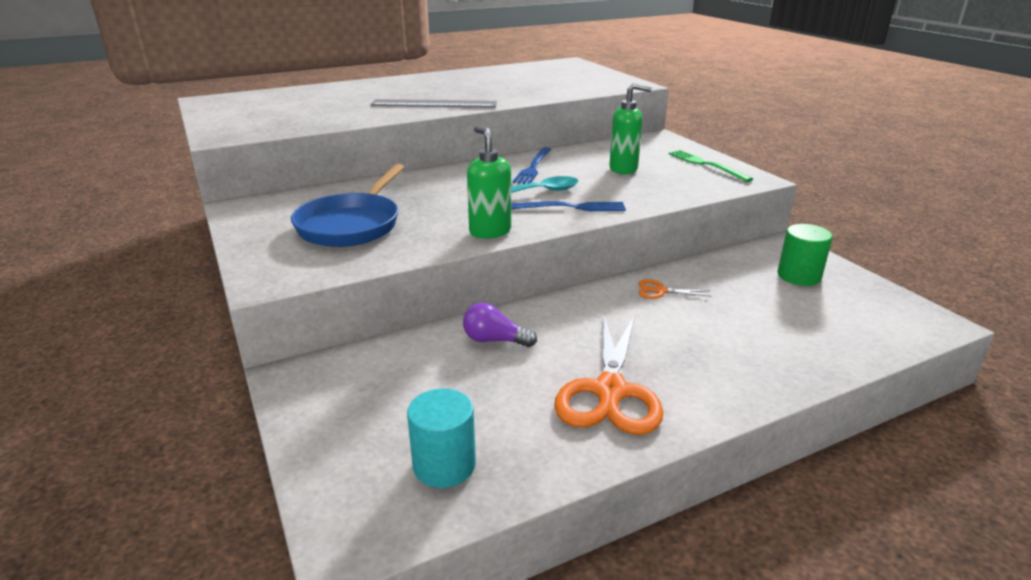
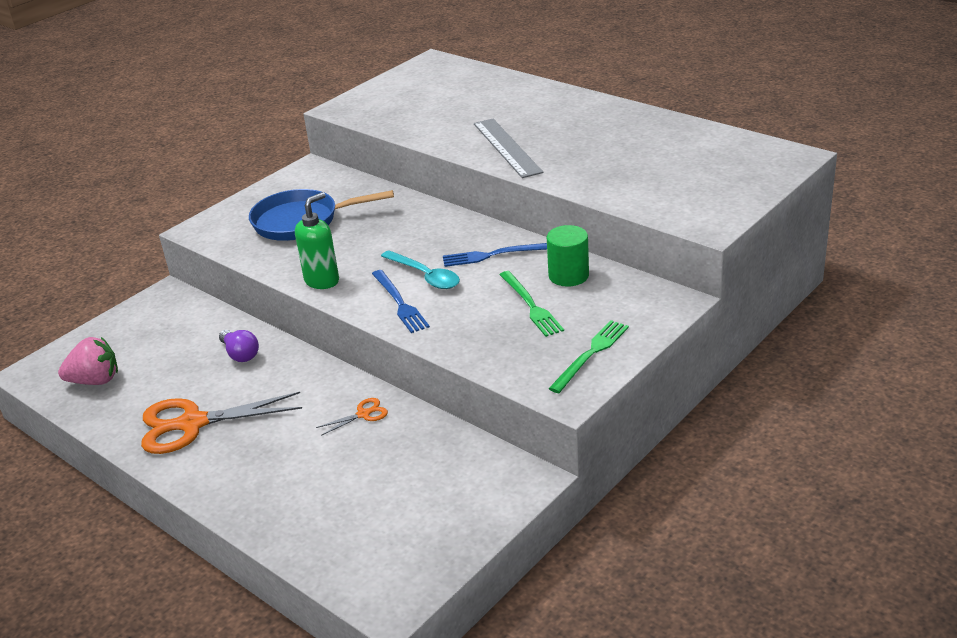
camera: 70 degrees right, 5 degrees up
turquoise cylinder [407,389,476,488] -> pink strawberry [58,337,118,385]
purple light bulb [463,303,537,347] -> purple light bulb turned 150 degrees clockwise [219,330,259,362]
green soap dispenser [609,83,652,174] -> green fork [499,271,564,337]
orange scissors [638,279,712,299] -> orange scissors turned 75 degrees clockwise [316,398,388,436]
green cylinder [778,224,833,286] -> green cylinder moved to [547,225,589,287]

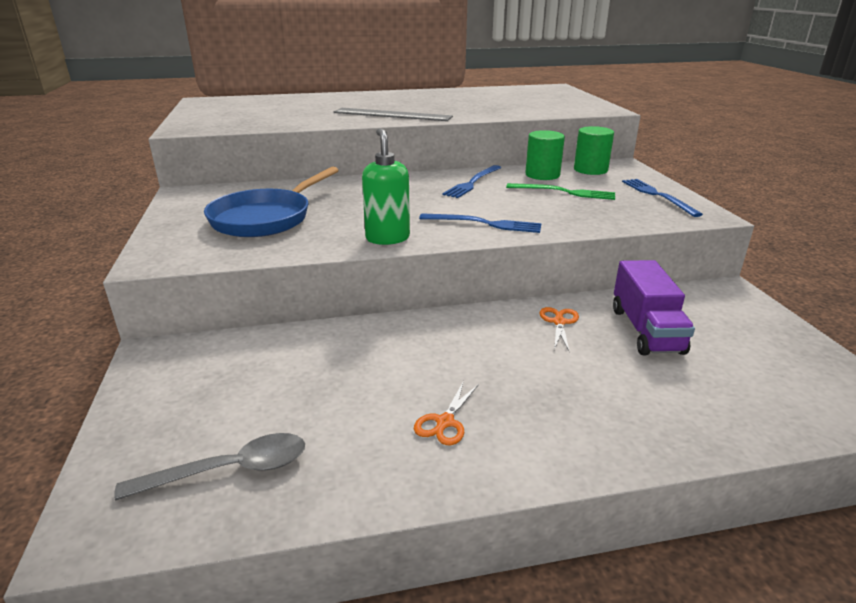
camera: 55 degrees left, 5 degrees down
pink strawberry [58,337,118,385] -> grey spoon [114,433,305,500]
orange scissors [141,392,302,454] -> orange scissors [414,381,479,445], size x0.44
purple light bulb [219,330,259,362] -> none
turquoise spoon [381,250,460,289] -> none
green fork [548,320,629,393] -> blue fork [622,179,703,217]
none -> green cylinder [574,126,614,175]
none -> purple truck [613,260,695,355]

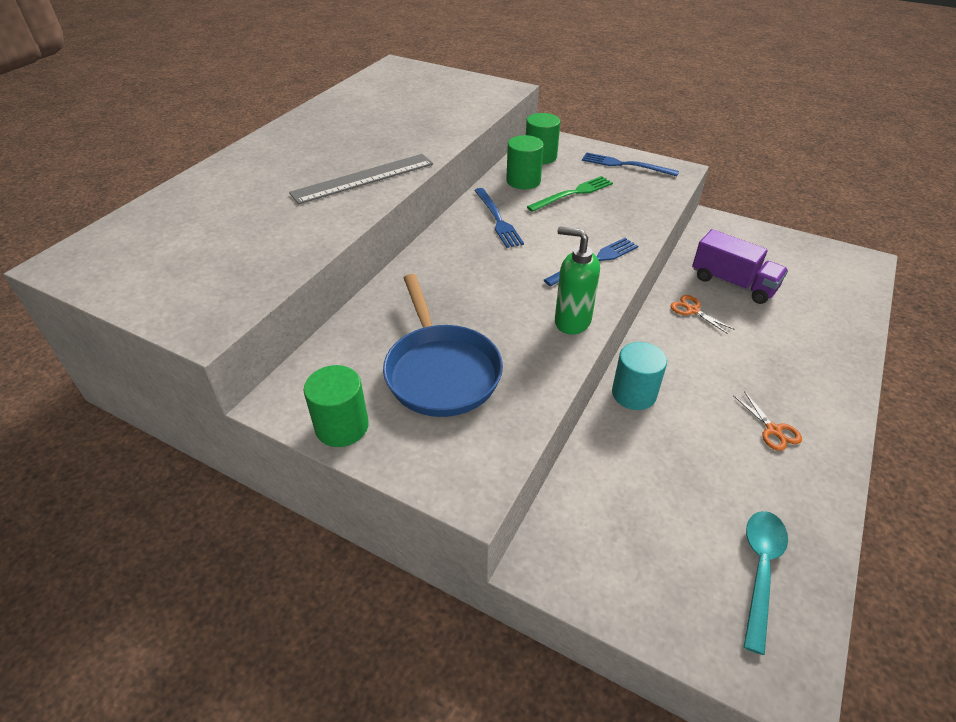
camera: 50 degrees left, 15 degrees up
grey spoon [114,433,305,500] -> turquoise spoon [744,511,788,655]
none -> green cylinder [304,365,369,447]
none -> turquoise cylinder [612,342,667,410]

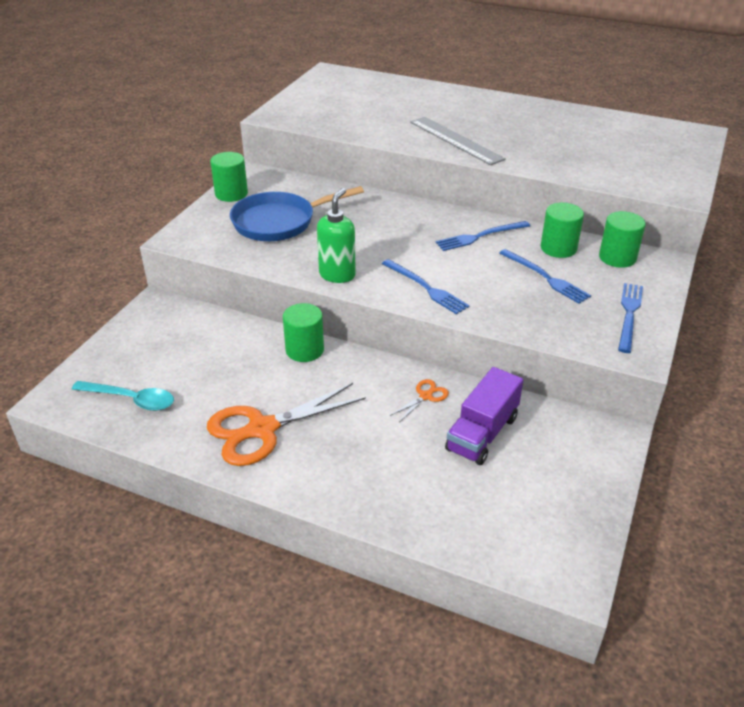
camera: 85 degrees right, 5 degrees down
green fork [527,176,613,212] -> blue fork [499,249,591,304]
turquoise cylinder [612,342,667,410] -> green cylinder [283,303,324,362]
orange scissors [733,391,802,451] -> orange scissors [207,383,366,466], size x2.27

